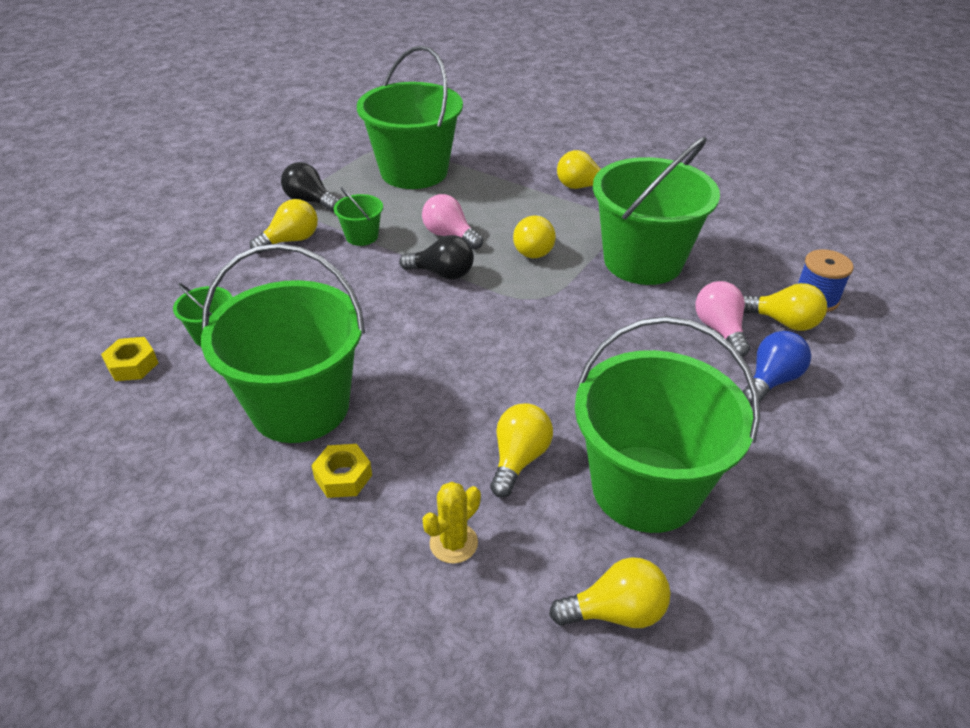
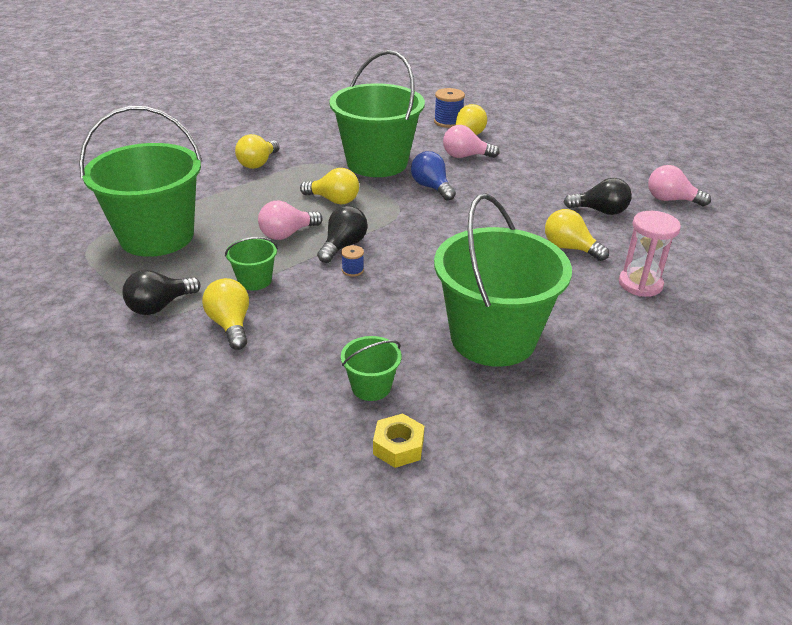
camera: 75 degrees left, 5 degrees down
yellow nut [311,444,372,498] -> none
yellow cactus [422,482,481,564] -> pink hourglass [619,211,681,297]
yellow light bulb [549,557,670,628] -> none
green bucket [575,316,760,533] -> black light bulb [564,178,632,215]
blue light bulb [743,331,811,405] -> blue light bulb moved to [411,151,456,201]
none -> blue spool [341,245,364,276]
none -> pink light bulb [648,165,711,206]

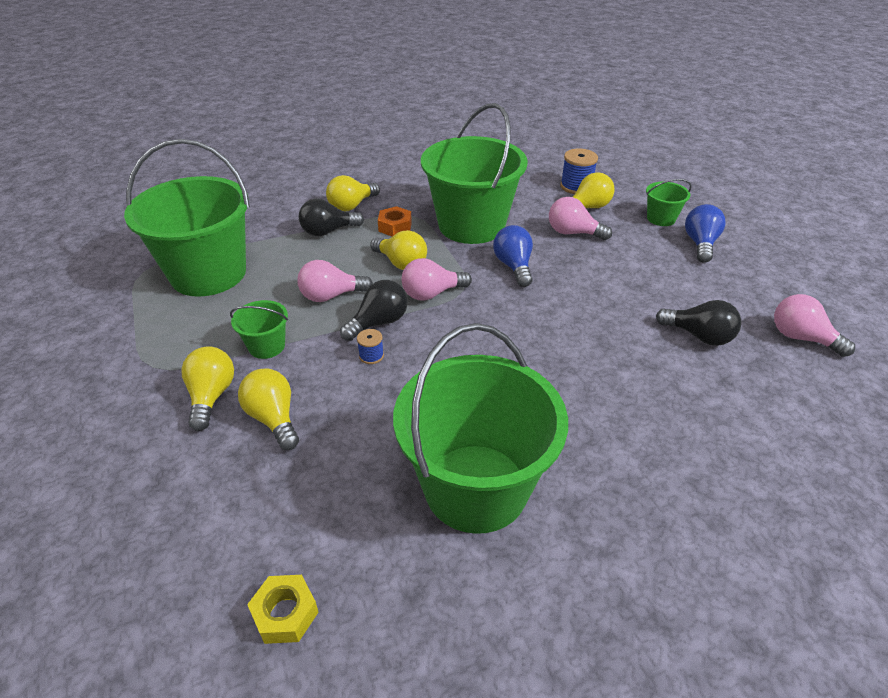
camera: 20 degrees right, 5 degrees up
black light bulb [123,270,201,315] -> black light bulb moved to [299,199,364,236]
green bucket [341,336,402,401] -> green bucket moved to [646,179,691,226]
yellow light bulb [545,209,609,261] -> yellow light bulb moved to [238,369,299,450]
pink hourglass [619,211,681,297] -> none
none -> orange nut [378,206,412,236]
none -> pink light bulb [401,258,472,301]
none -> blue light bulb [685,204,726,262]

